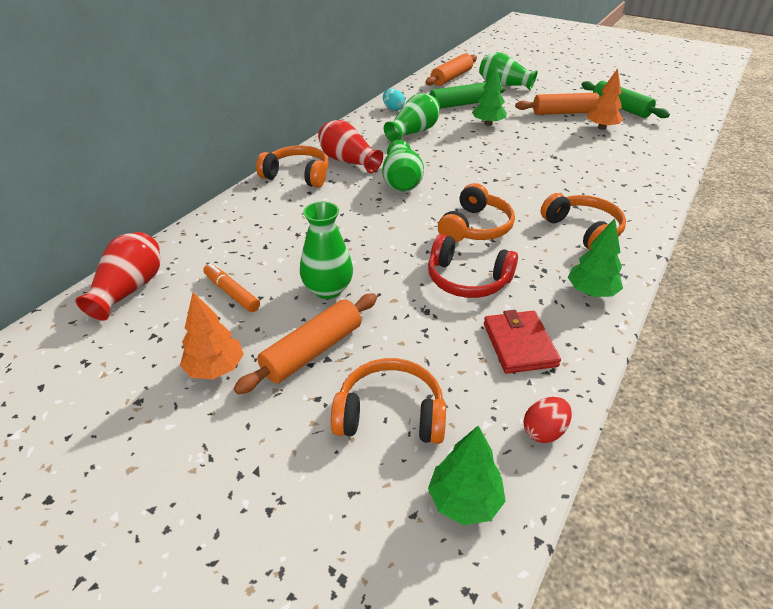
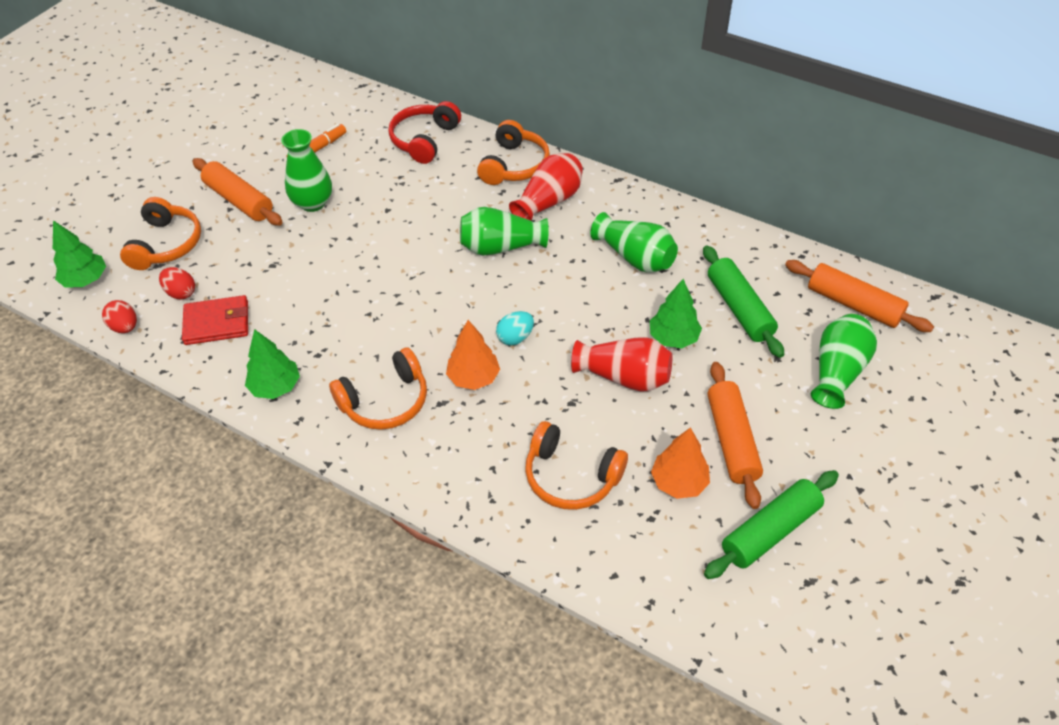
camera: 90 degrees right, 10 degrees up
red vase [75,232,160,320] -> red vase moved to [571,337,672,392]
orange tree [180,292,244,379] -> orange tree moved to [446,320,500,390]
turquoise egg [383,89,405,111] -> turquoise egg moved to [496,311,534,346]
red headphones [428,234,518,298] -> red headphones moved to [388,101,461,164]
orange headphones [438,183,515,242] -> orange headphones moved to [525,421,628,510]
none -> red egg [159,267,195,299]

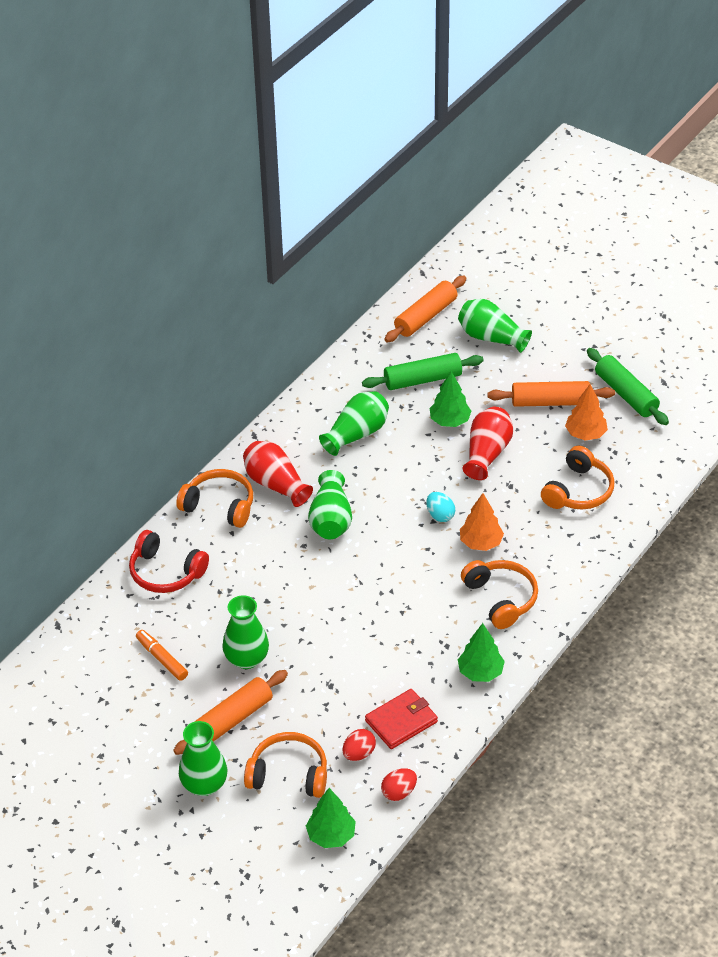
camera: 85 degrees left, 5 degrees down
red wallet [182,295,248,345] -> red wallet turned 60 degrees clockwise [365,689,438,749]
none -> green vase [179,721,227,796]

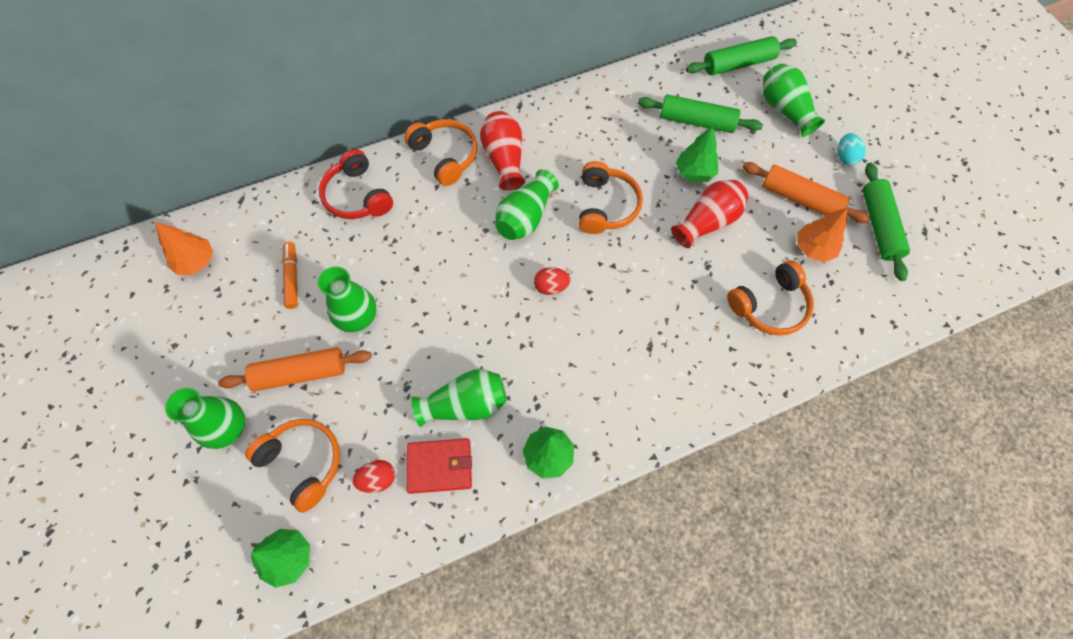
camera: 30 degrees right, 20 degrees up
green vase [319,391,389,456] -> green vase moved to [411,369,507,427]
red egg [381,768,417,801] -> red egg moved to [534,267,571,295]
orange rolling pin [385,276,466,342] -> green rolling pin [686,36,797,76]
turquoise egg [426,492,455,522] -> turquoise egg moved to [838,133,866,166]
orange tree [460,493,504,551] -> orange tree moved to [155,222,213,275]
orange headphones [461,560,538,629] -> orange headphones moved to [579,161,643,234]

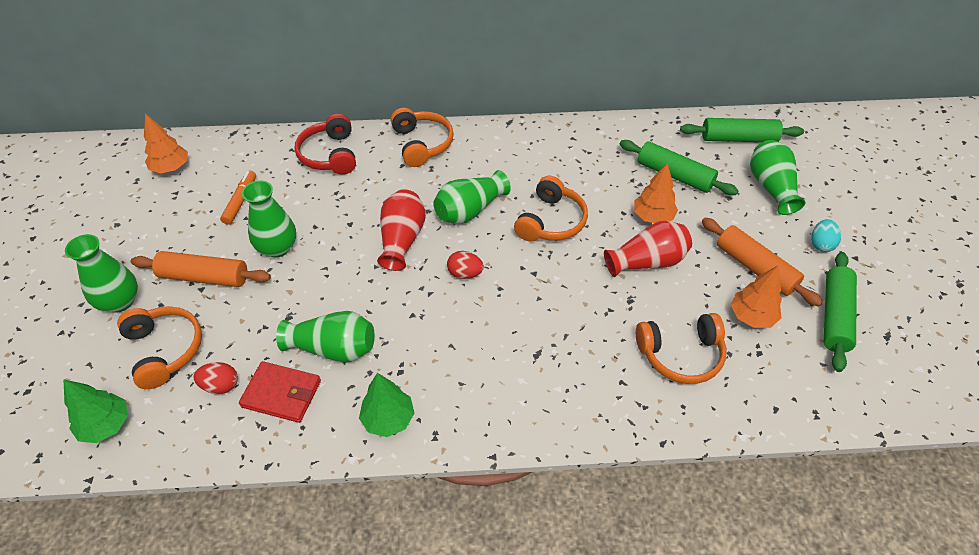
camera: 20 degrees right, 15 degrees down
red vase [480,111,525,190] -> red vase moved to [377,189,426,271]
green tree [676,126,718,182] -> orange tree [634,163,678,223]

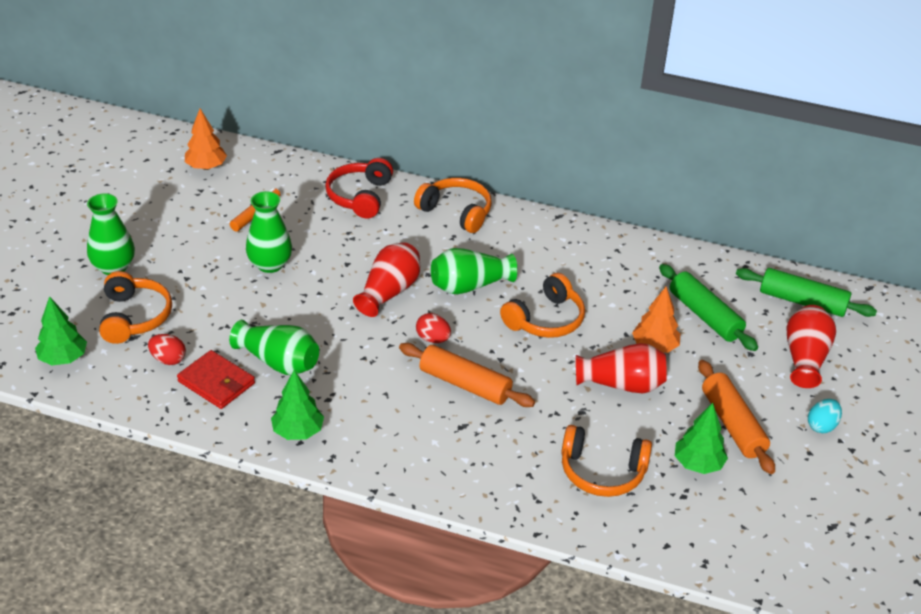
camera: 20 degrees right, 10 degrees down
orange rolling pin [131,251,271,287] -> orange rolling pin moved to [399,343,535,407]
orange headphones [391,108,454,167] -> orange headphones turned 60 degrees counterclockwise [414,178,492,233]
orange tree [731,265,782,328] -> green tree [675,403,728,474]
green vase [750,140,806,215] -> red vase [786,305,836,388]
green rolling pin [824,252,857,372] -> none

